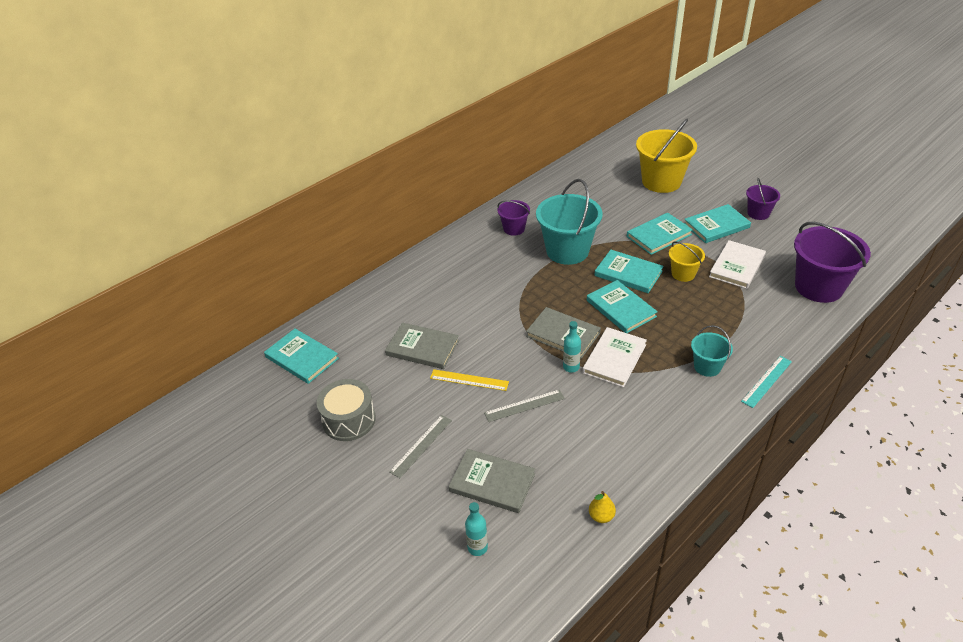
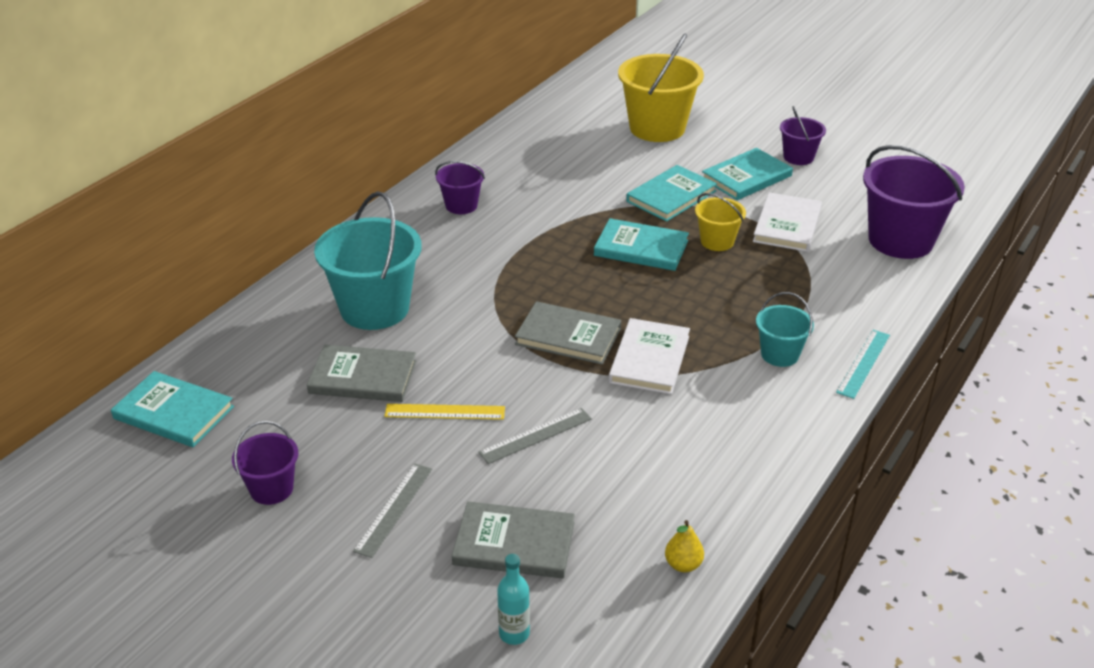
camera: 15 degrees left, 5 degrees down
grey drum [317,379,376,441] -> purple bucket [232,421,298,505]
turquoise bucket [536,179,603,265] -> turquoise bucket moved to [314,191,421,330]
turquoise bottle [563,321,581,373] -> none
turquoise book [587,280,658,333] -> none

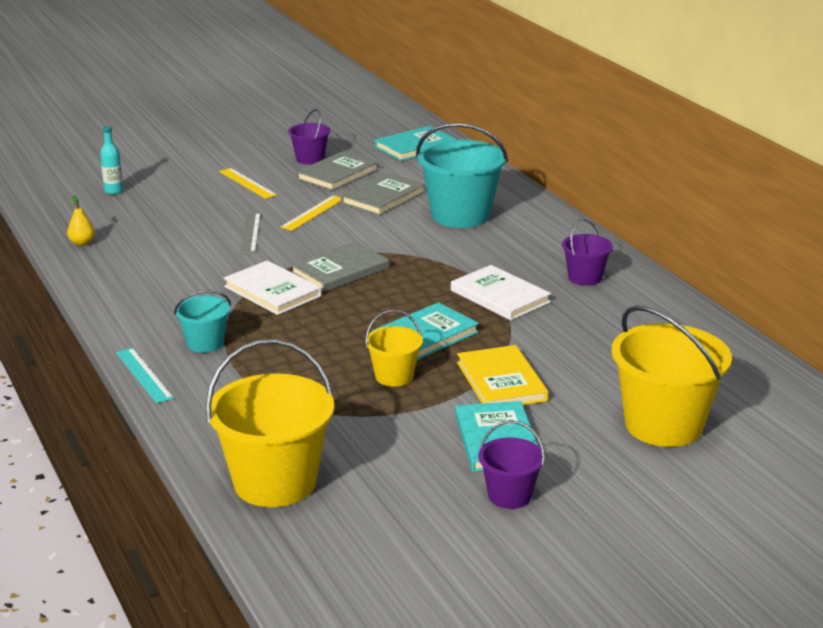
camera: 120 degrees right, 10 degrees down
grey ruler [353,463,432,558] -> yellow ruler [219,168,277,199]
grey book [452,501,575,578] -> grey book moved to [296,151,379,191]
turquoise book [626,165,717,222] -> yellow book [457,345,548,405]
white book [753,192,822,252] -> white book moved to [451,265,551,320]
purple bucket [863,145,965,259] -> yellow bucket [206,339,334,507]

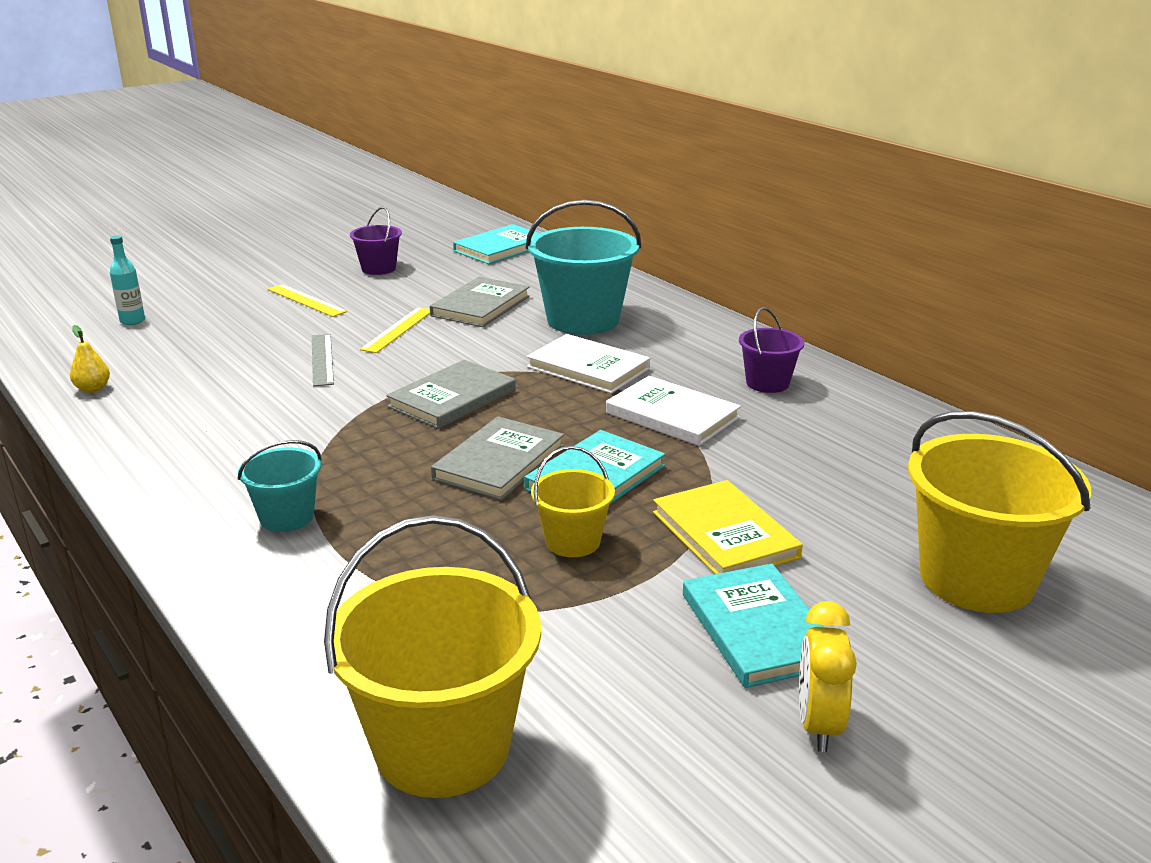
camera: 10 degrees left, 0 degrees up
turquoise ruler [116,348,174,404] -> none
white book [224,261,321,315] -> white book moved to [527,334,650,394]
grey book [296,151,379,191] -> grey book moved to [431,416,564,500]
purple bucket [478,421,545,509] -> yellow clock [799,601,857,752]

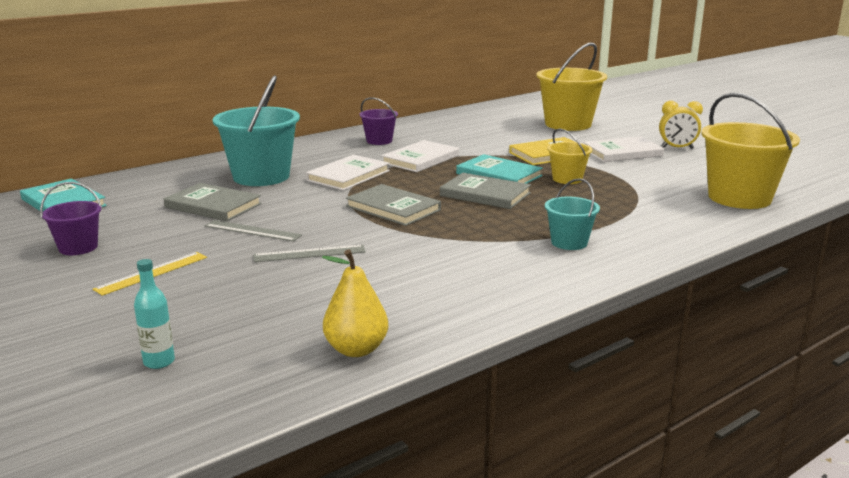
camera: 90 degrees left, 5 degrees down
yellow pear [70,325,110,393] -> yellow pear [322,249,388,357], size x1.63
yellow ruler [360,307,430,353] -> grey ruler [205,220,302,242]
turquoise book [683,564,824,688] -> white book [583,136,664,162]

